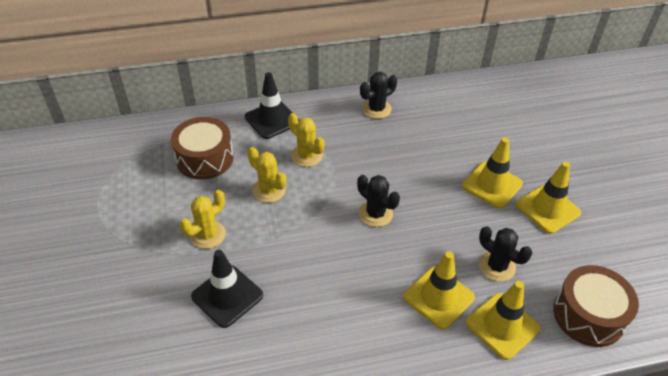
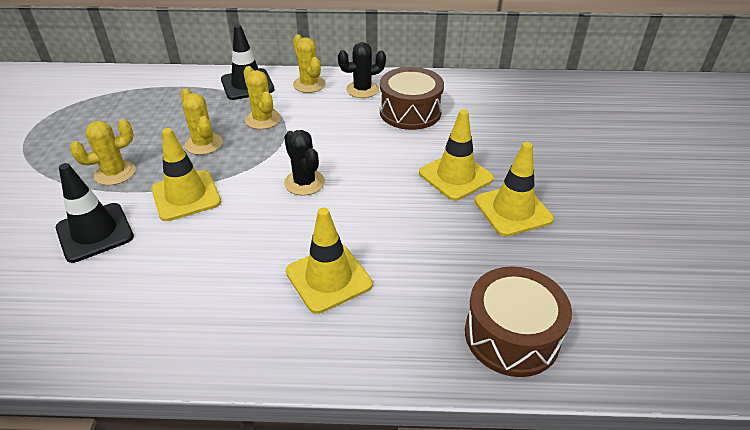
camera: 15 degrees right, 5 degrees down
brown drum [171,117,234,180] -> brown drum moved to [380,67,444,130]
yellow traffic cone [465,281,540,360] -> yellow traffic cone moved to [151,128,221,221]
black cactus [479,226,532,282] -> none
none -> yellow cactus [293,34,326,93]

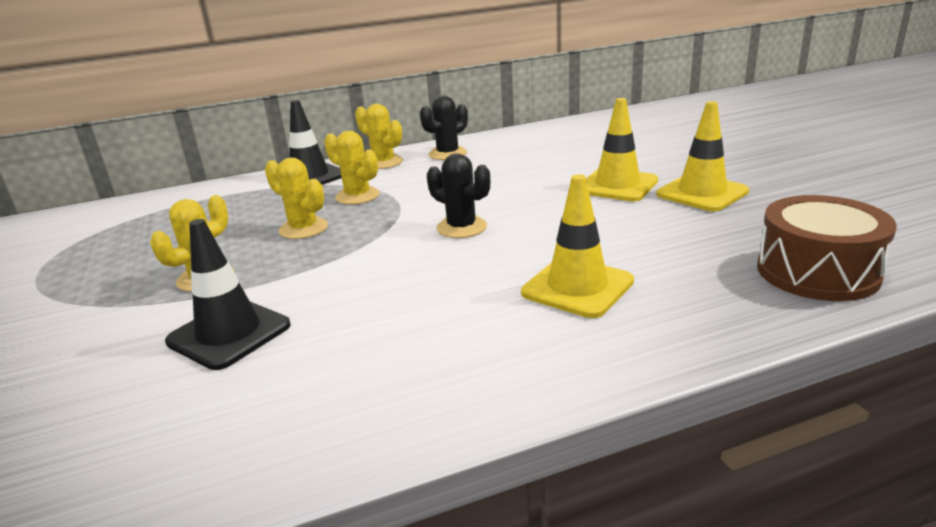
camera: 20 degrees left, 15 degrees down
yellow traffic cone [151,128,221,221] -> none
brown drum [380,67,444,130] -> none

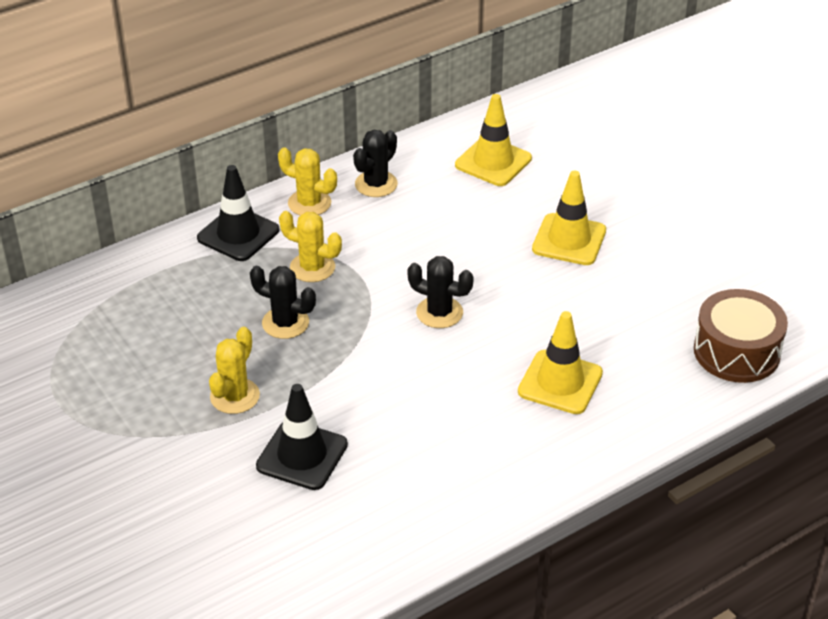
camera: 15 degrees left, 15 degrees up
yellow cactus [265,158,328,239] -> black cactus [250,266,316,339]
yellow traffic cone [657,101,749,211] -> yellow traffic cone moved to [455,94,532,186]

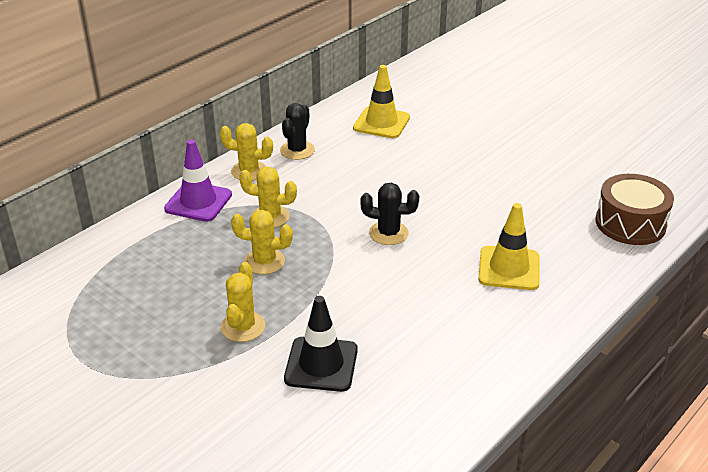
camera: 15 degrees left, 5 degrees down
black traffic cone [197,165,280,261] -> purple traffic cone [164,140,232,222]
black cactus [250,266,316,339] -> yellow cactus [231,210,293,274]
yellow traffic cone [532,171,606,265] -> none

